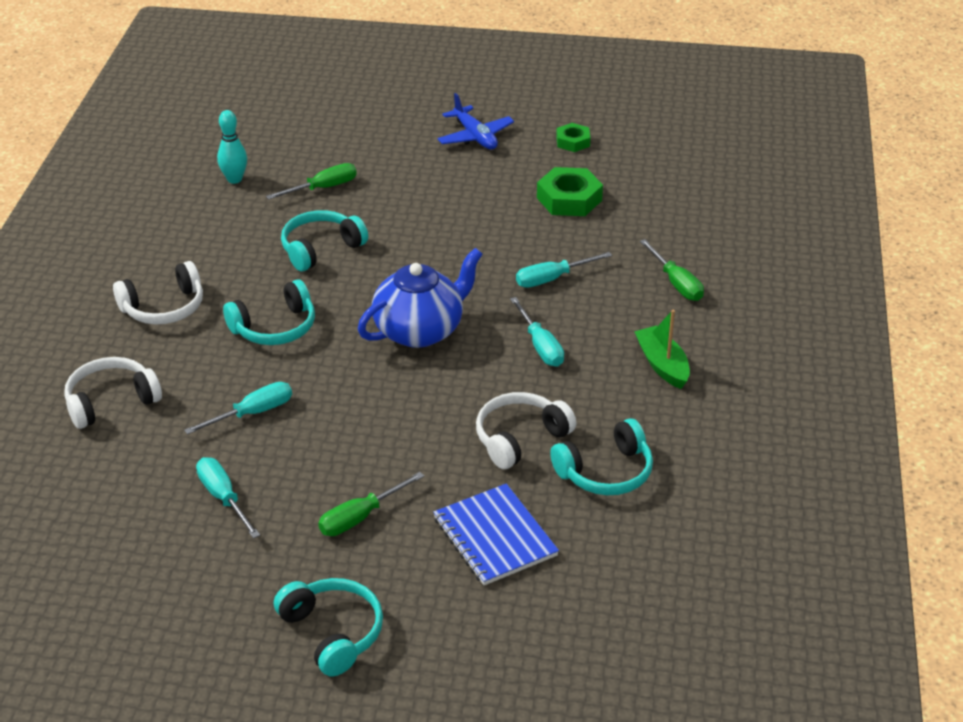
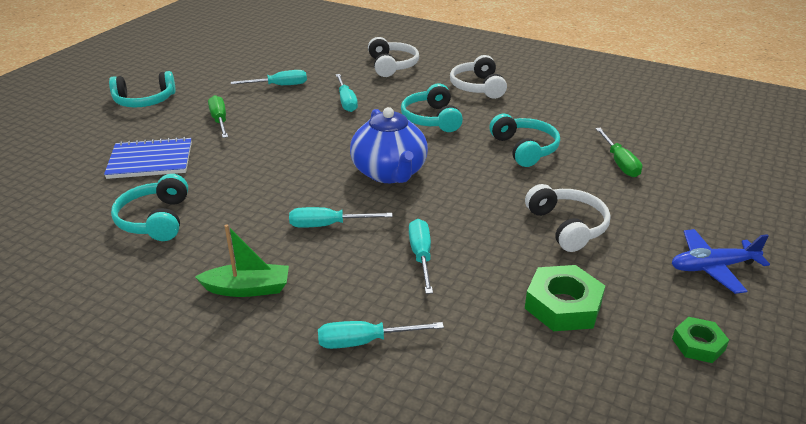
camera: 110 degrees right, 5 degrees down
turquoise bowling pin [217,110,247,184] -> none
white headphones [476,392,576,469] -> white headphones moved to [525,184,610,252]
green screwdriver [640,239,704,301] -> turquoise screwdriver [318,321,444,349]

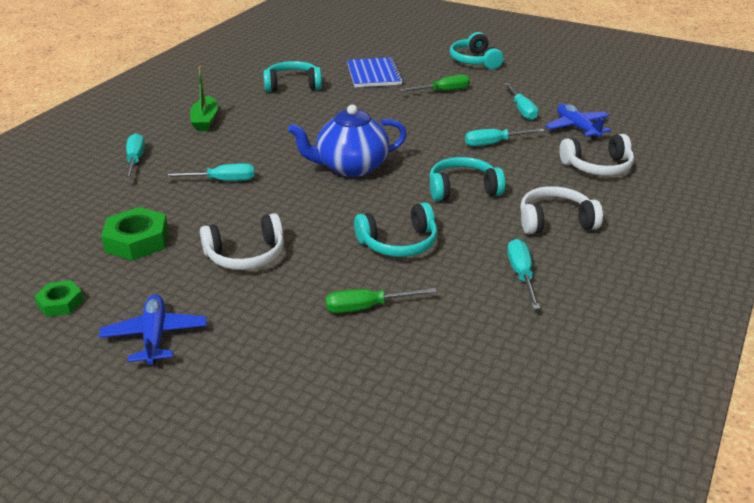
camera: 90 degrees right, 0 degrees up
turquoise screwdriver [289,207,393,228] -> turquoise screwdriver moved to [507,239,540,309]
none -> blue plane [545,104,611,140]

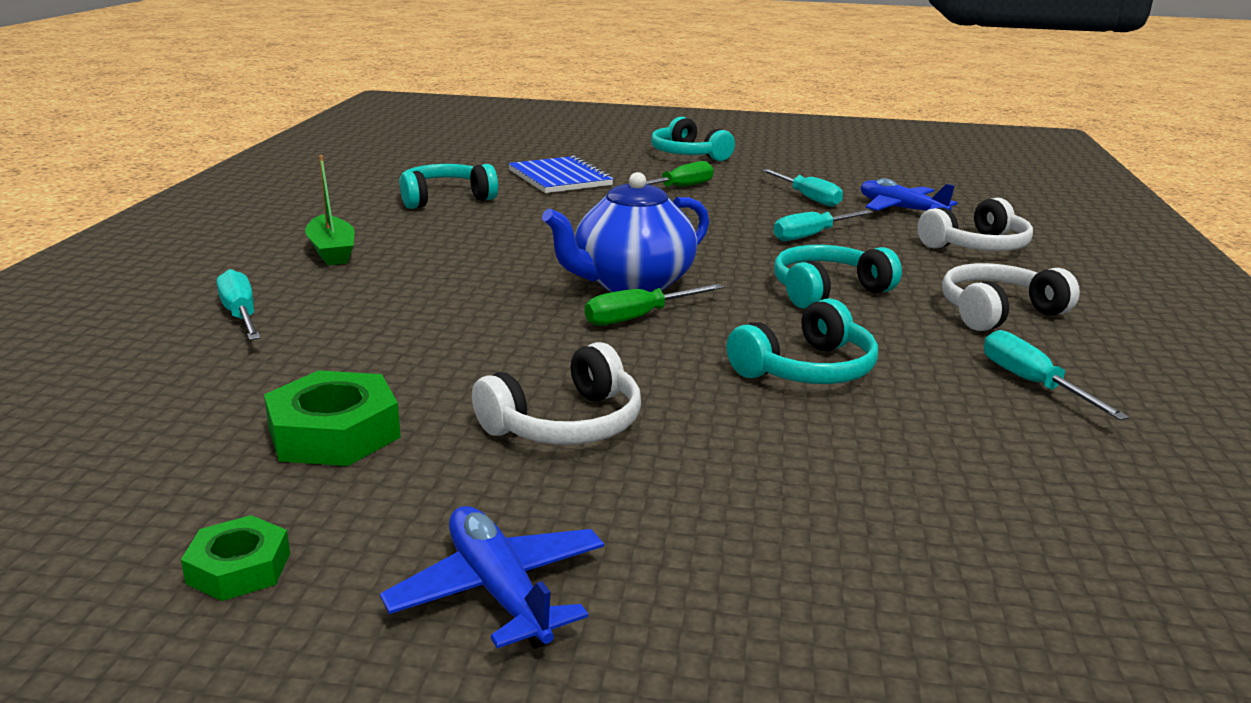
camera: 20 degrees left, 10 degrees down
turquoise screwdriver [164,163,255,181] -> none
green screwdriver [325,288,437,313] -> green screwdriver moved to [585,284,724,326]

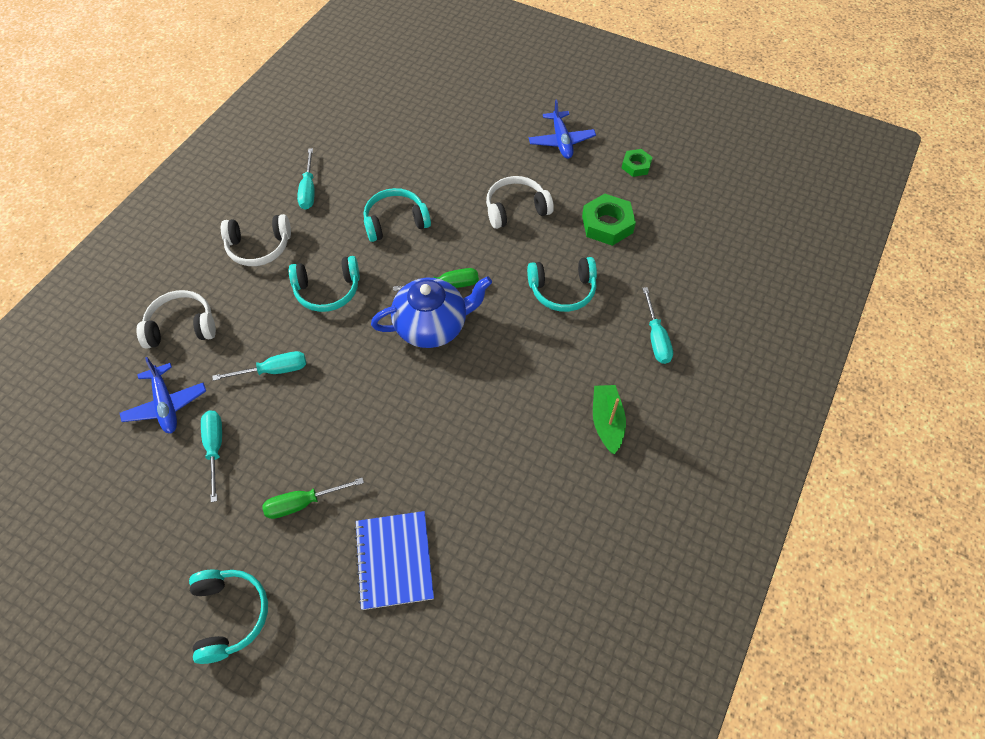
camera: 160 degrees left, 35 degrees up
turquoise headphones [399,164,498,209] -> turquoise headphones moved to [527,257,597,312]

